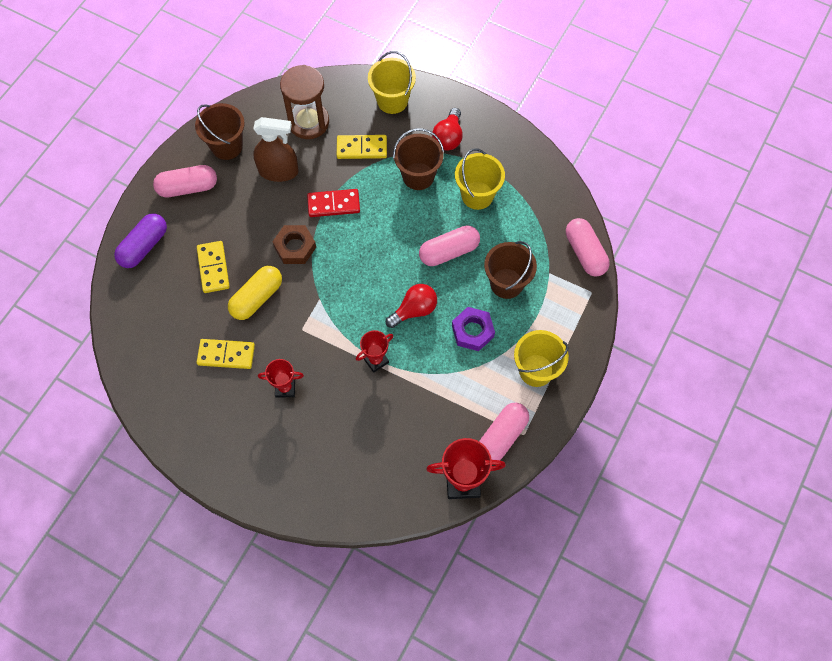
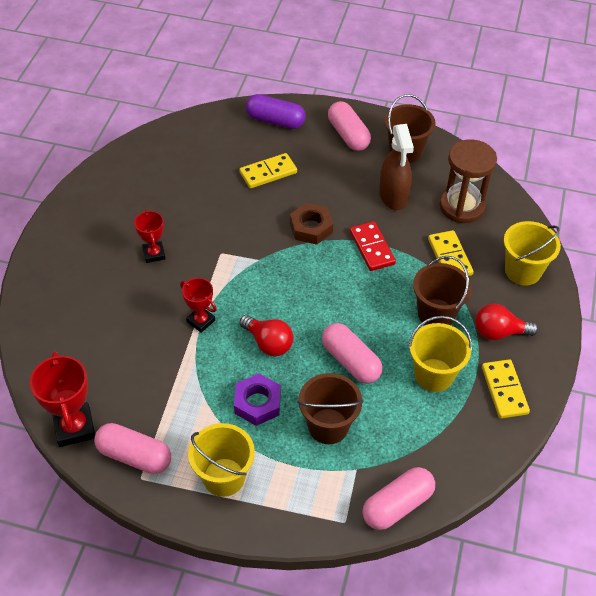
camera: 75 degrees right, 15 degrees down
yellow domino [197,339,255,369] -> yellow domino moved to [482,359,530,419]
yellow capsule [228,266,282,320] -> none

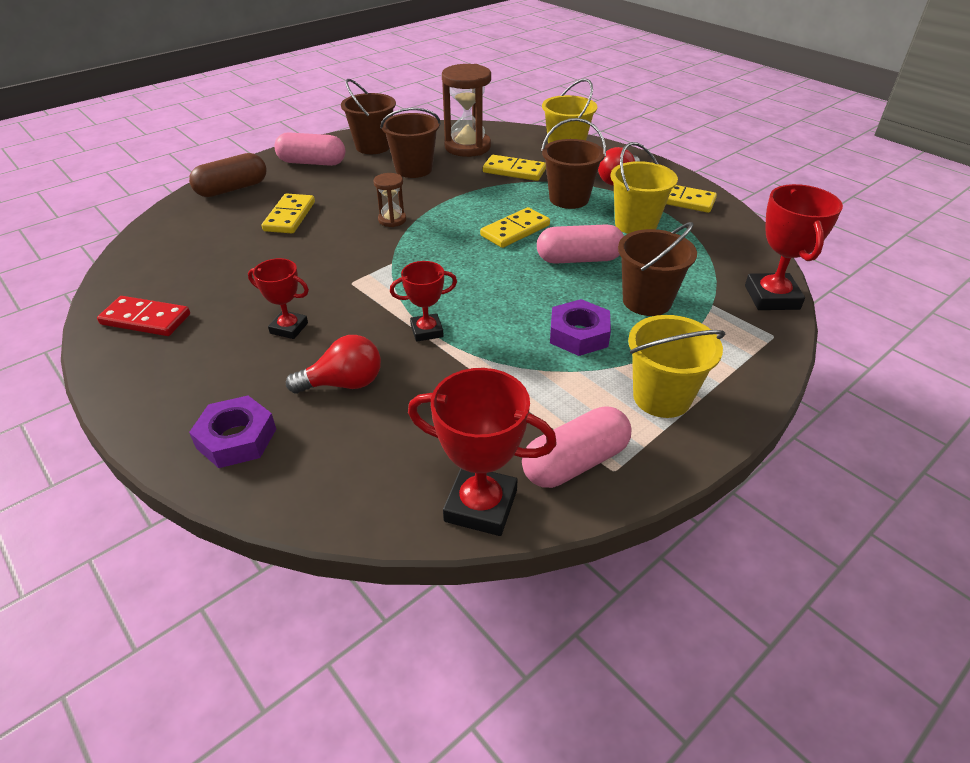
camera: 55 degrees left, 10 degrees down
red light bulb [239,315,293,356] -> red light bulb moved to [286,335,381,394]
purple capsule [246,94,306,129] -> brown capsule [189,153,266,197]
brown nut [290,203,333,245] -> brown hourglass [374,173,406,227]
red domino [350,221,396,271] -> red domino moved to [97,296,190,336]
pink capsule [362,467,435,530] -> red trophy [745,184,843,310]
brown spray bottle [379,124,414,210] -> brown bucket [380,108,441,178]
none -> purple nut [189,396,276,468]
none -> yellow domino [480,207,550,248]

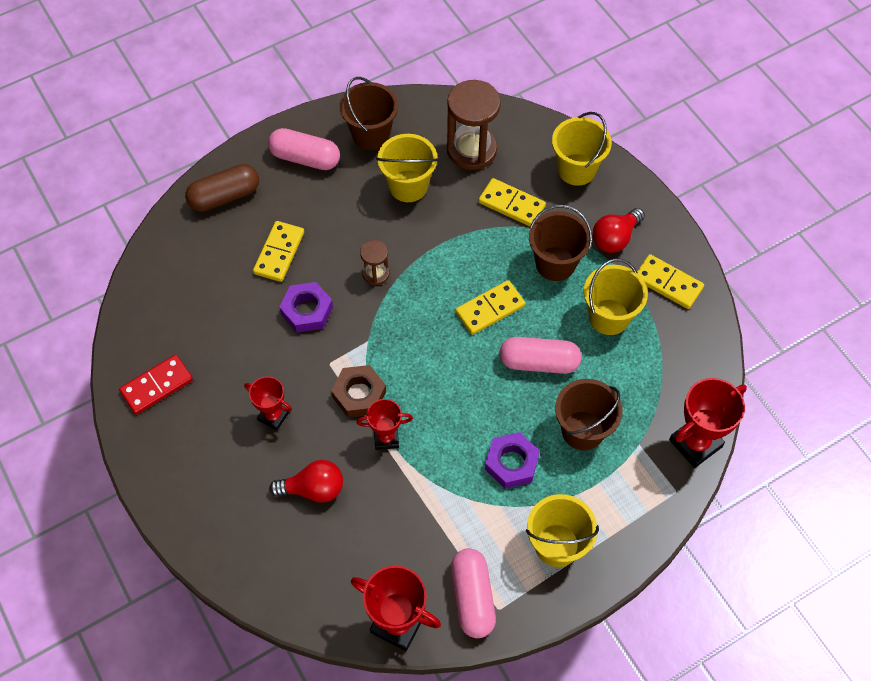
camera: 10 degrees right, 20 degrees up
red domino [97,296,190,336] -> red domino turned 60 degrees counterclockwise [119,355,193,415]
purple nut [189,396,276,468] -> purple nut moved to [279,282,333,333]
brown bucket [380,108,441,178] -> yellow bucket [376,134,439,202]
pink capsule [522,406,631,488] -> pink capsule turned 75 degrees counterclockwise [451,548,496,638]
red trophy [745,184,843,310] -> red trophy turned 45 degrees clockwise [669,378,747,468]
none -> brown nut [331,365,386,417]

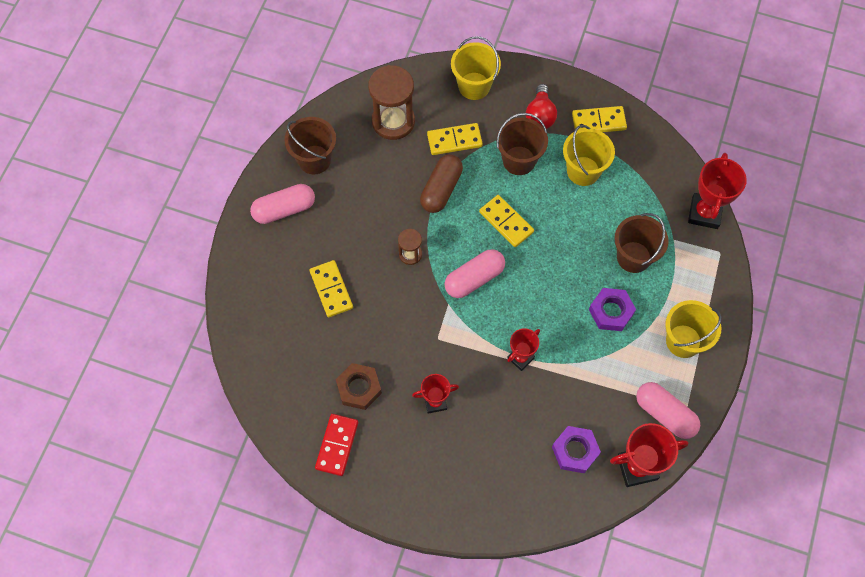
camera: 40 degrees left, 5 degrees up
brown capsule [185,164,259,212] -> brown capsule moved to [420,154,463,213]
red light bulb [269,460,343,503] -> none
purple nut [279,282,333,333] -> purple nut moved to [552,426,601,473]
brown nut [331,365,386,417] -> brown nut moved to [336,363,382,410]
yellow bucket [376,134,439,202] -> none
yellow domino [455,280,525,335] -> yellow domino turned 60 degrees counterclockwise [479,195,534,247]
pink capsule [499,337,582,374] -> pink capsule moved to [445,249,505,298]

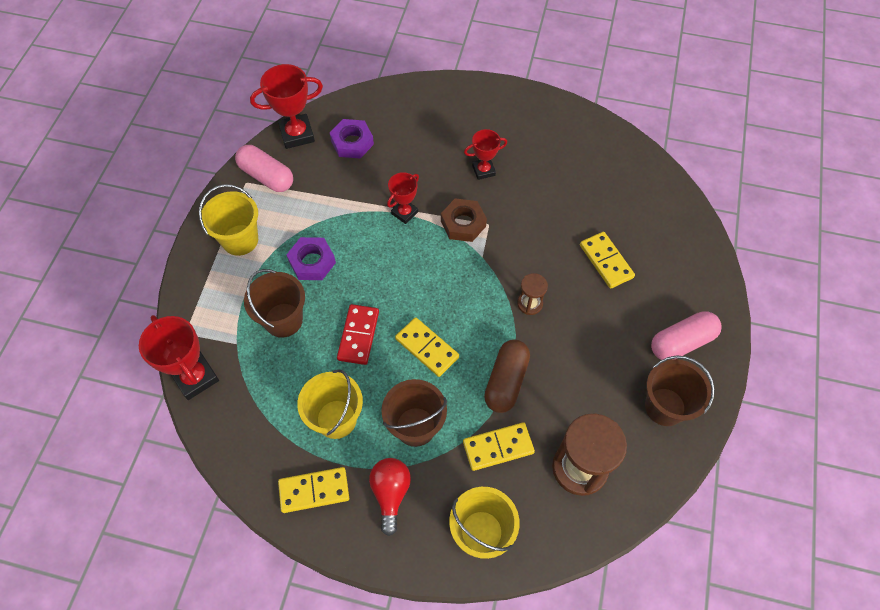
camera: 175 degrees right, 5 degrees down
red domino [315,414,358,476] -> red domino moved to [337,304,379,365]
brown nut [336,363,382,410] -> brown nut moved to [441,199,487,242]
pink capsule [445,249,505,298] -> none
red trophy [688,153,747,229] -> red trophy turned 45 degrees counterclockwise [139,315,219,400]

